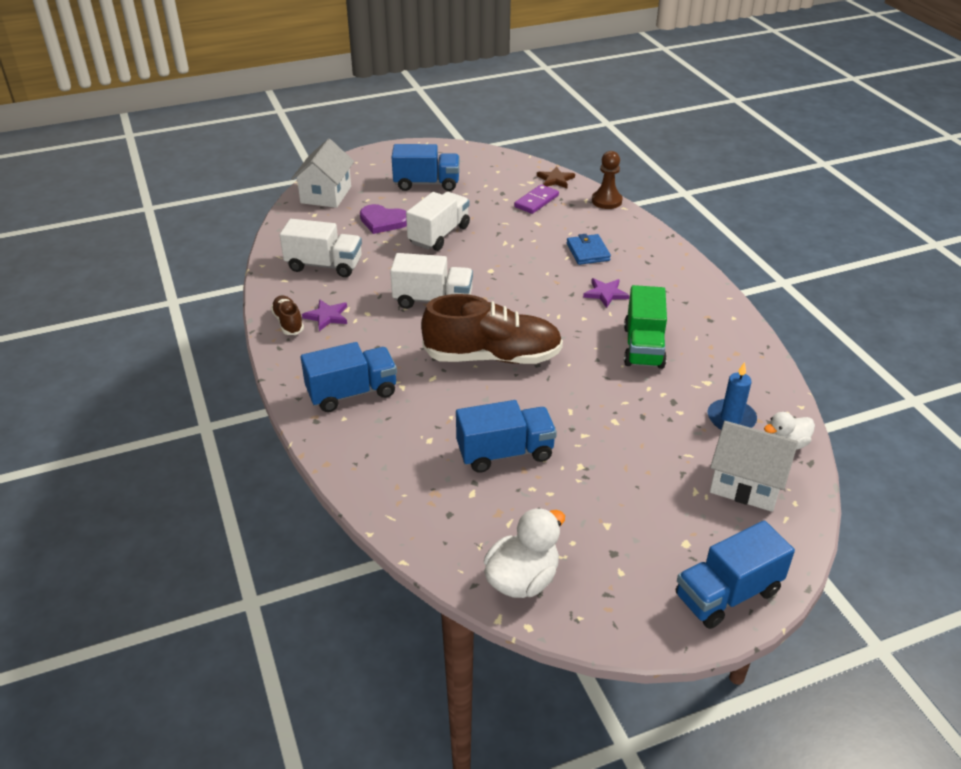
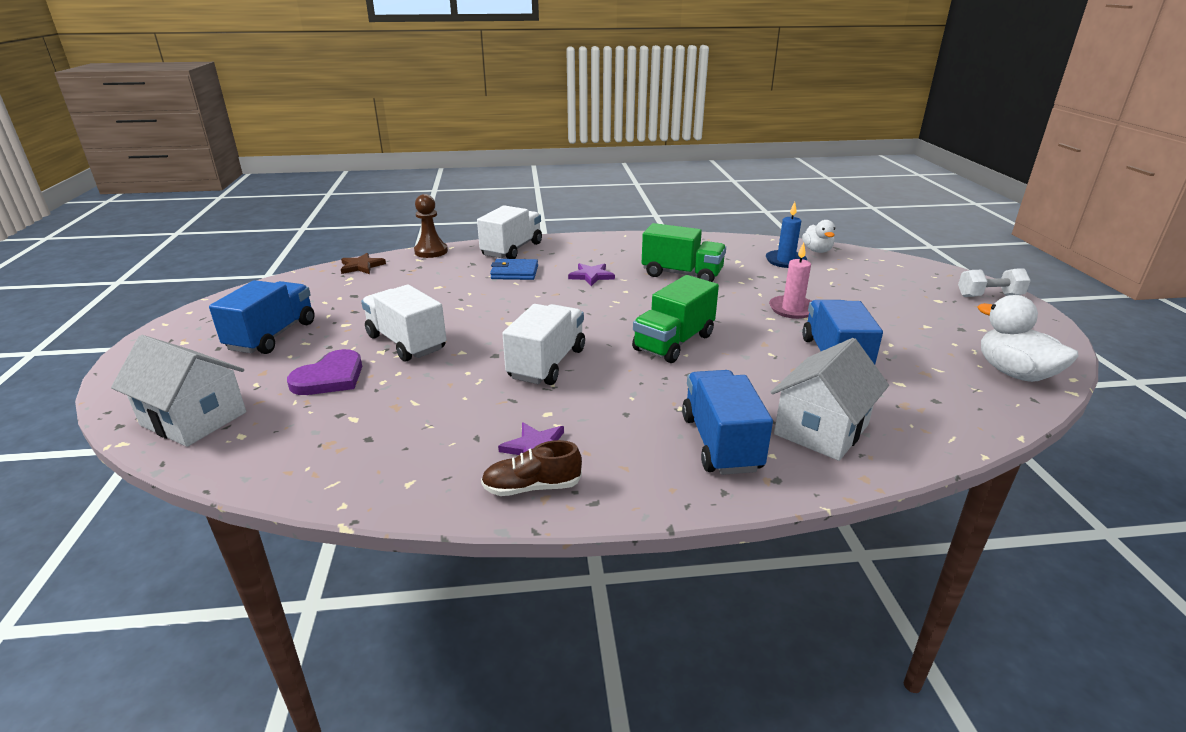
camera: 75 degrees left, 10 degrees down
white truck [280,219,362,277] -> white truck moved to [477,205,542,259]
brown shoe [421,294,563,364] -> green truck [632,275,719,363]
purple domino [514,184,559,214] -> none
blue truck [676,521,795,629] -> white dumbbell [958,268,1031,297]
white house [710,421,798,512] -> white house moved to [771,338,889,461]
none -> pink candle [769,242,812,319]

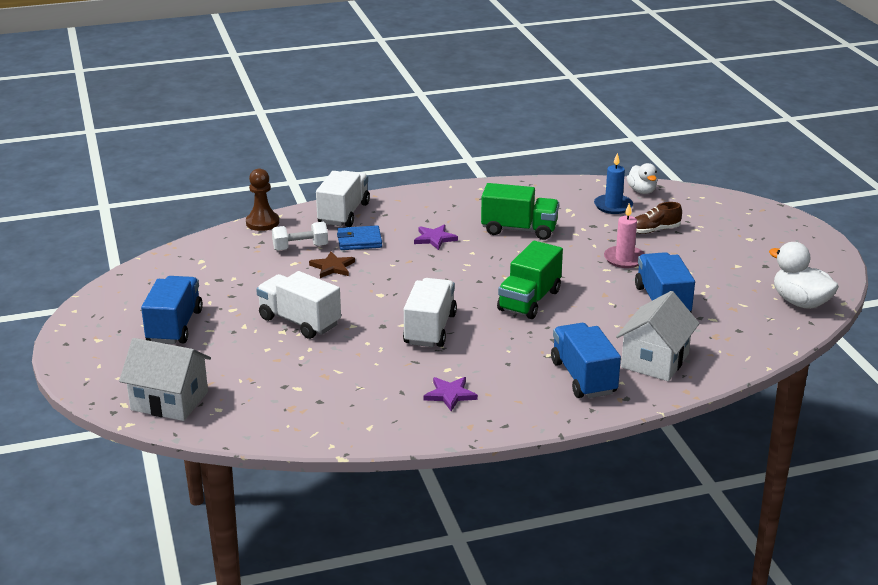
camera: 10 degrees left, 0 degrees up
purple heart [287,349,362,395] -> none
brown star [341,253,386,274] -> brown star moved to [309,252,355,278]
brown shoe [481,440,582,496] -> brown shoe moved to [635,202,682,234]
white dumbbell [958,268,1031,297] -> white dumbbell moved to [272,222,328,251]

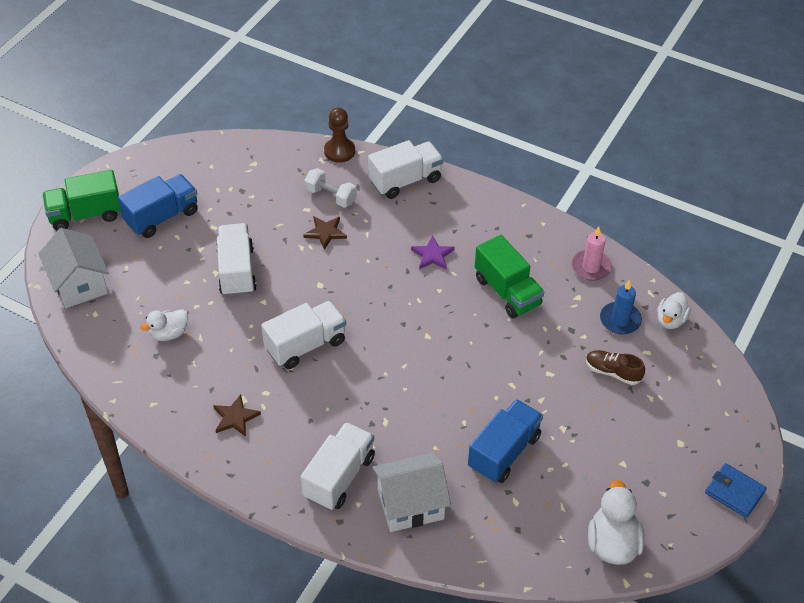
camera: 45 degrees right, 20 degrees up
blue wallet [337,225,382,250] -> blue wallet moved to [705,463,767,518]
purple star [424,377,478,411] -> brown star [213,395,261,437]
green truck [497,241,563,319] -> green truck moved to [43,170,121,231]
blue truck [551,323,621,398] -> white truck [301,422,375,510]
pink candle [604,203,645,268] -> pink candle moved to [571,226,612,281]
none -> white duck [140,309,188,341]

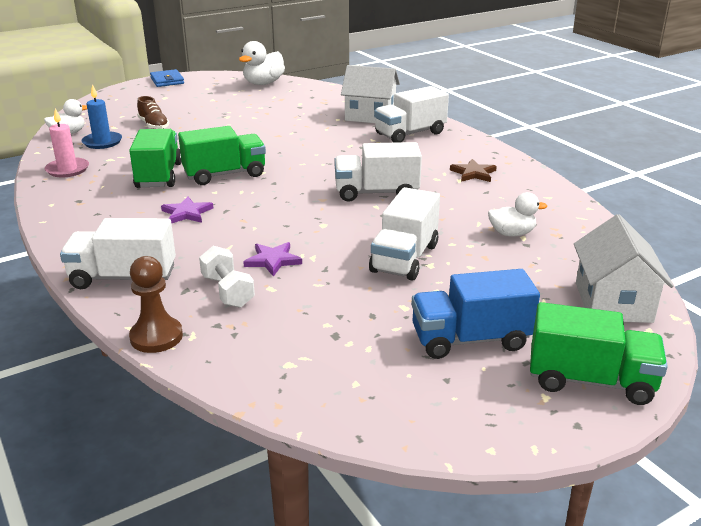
camera: 150 degrees left, 20 degrees down
brown star [304,216,347,250] -> purple star [243,242,302,277]
blue truck [468,399,543,483] -> none
none -> green truck [178,126,266,185]

